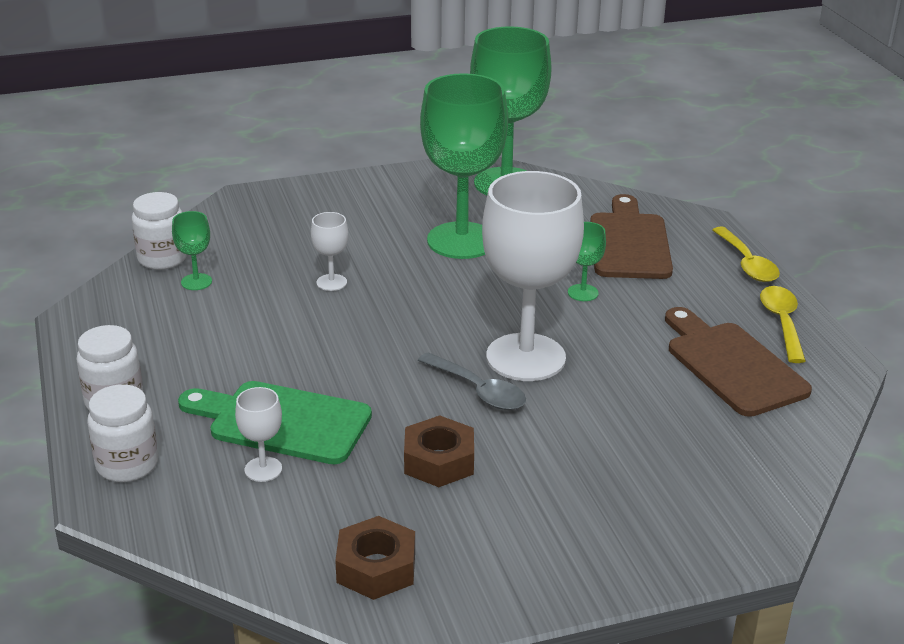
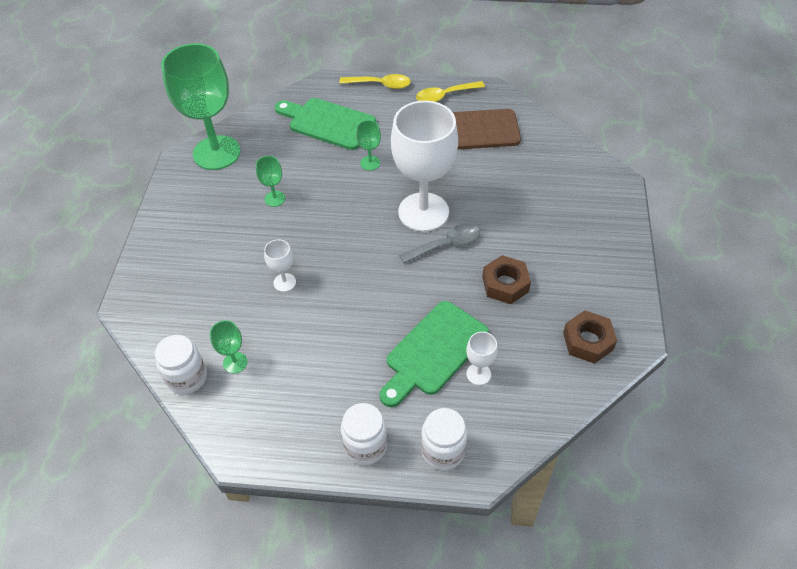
camera: 65 degrees left, 20 degrees up
green goblet [420,73,508,259] -> green goblet [256,156,285,207], size x0.42
brown cutting board [590,194,673,279] -> green cutting board [275,98,376,150]
yellow spoon [760,286,806,363] -> yellow spoon turned 45 degrees counterclockwise [416,81,485,102]

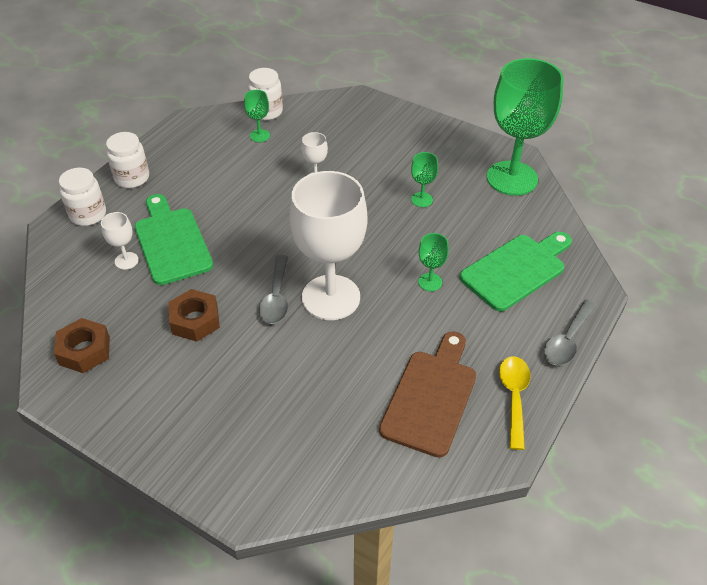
camera: 115 degrees right, 5 degrees down
yellow spoon [339,74,411,89] -> grey spoon [544,300,597,366]

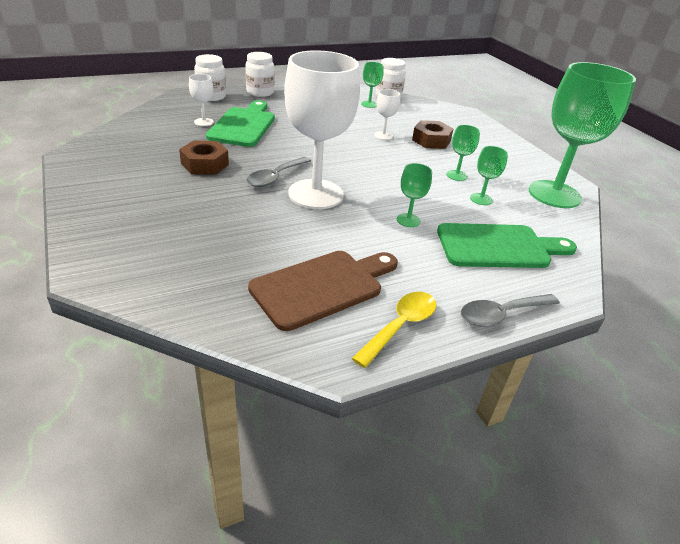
camera: 30 degrees right, 10 degrees down
brown nut [54,318,110,373] -> brown nut moved to [412,120,454,149]
none -> green goblet [470,146,508,205]

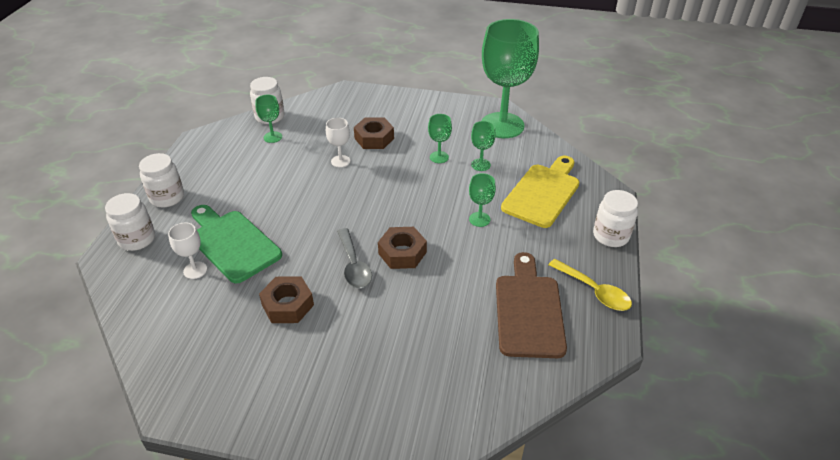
camera: 50 degrees left, 5 degrees up
white goblet [284,50,360,209] -> brown nut [378,227,427,269]
yellow spoon [352,292,436,368] -> yellow spoon turned 150 degrees clockwise [549,259,632,311]
green cutting board [437,223,577,268] -> yellow cutting board [501,156,580,228]
grey spoon [461,294,560,327] -> white jar [593,190,638,247]

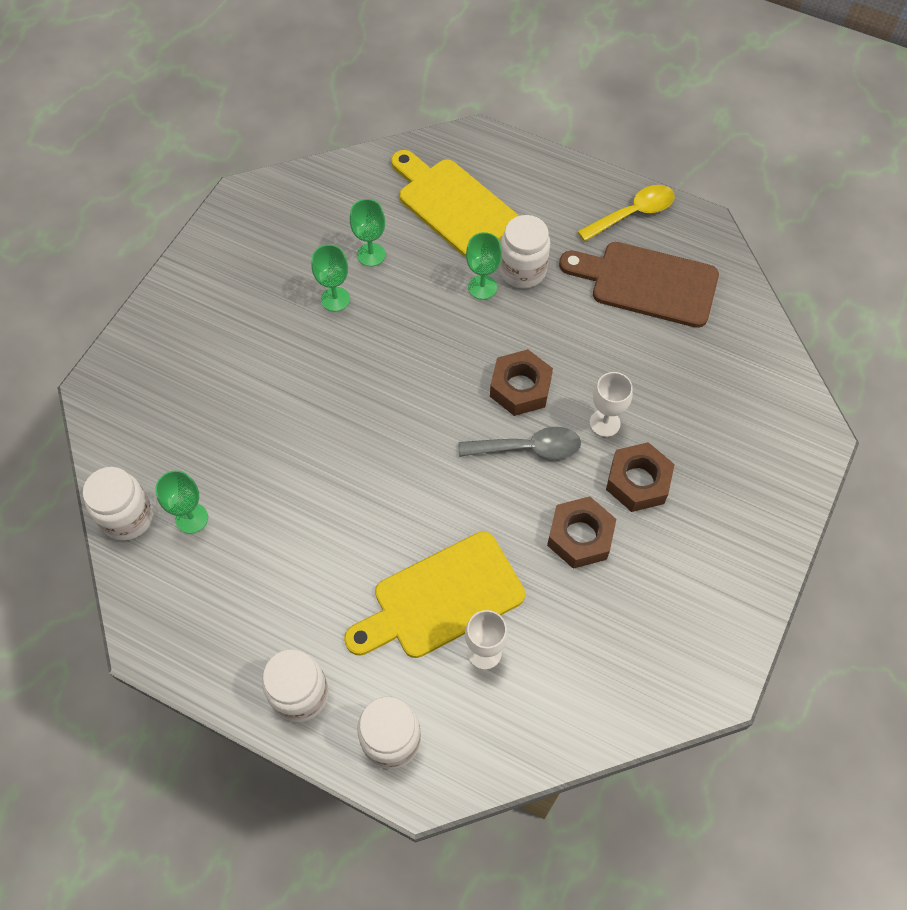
camera: 75 degrees left, 20 degrees up
green cutting board [191,205,282,283] -> yellow cutting board [344,531,525,658]
white goblet [326,118,351,168] -> white goblet moved to [590,372,633,437]
brown nut [354,117,394,149] -> brown nut moved to [606,442,675,512]
green goblet [482,19,539,138] -> none
white jar [593,190,638,247] -> white jar moved to [499,215,550,288]

